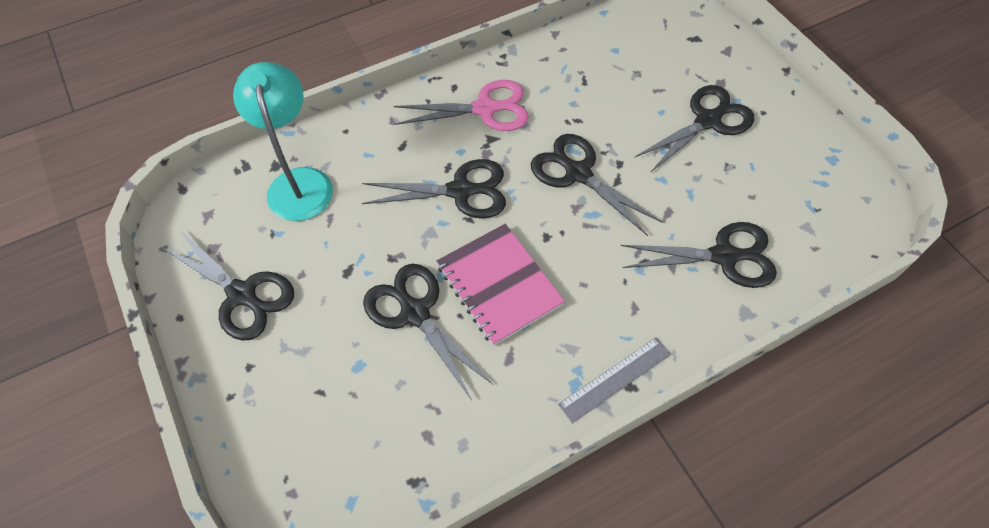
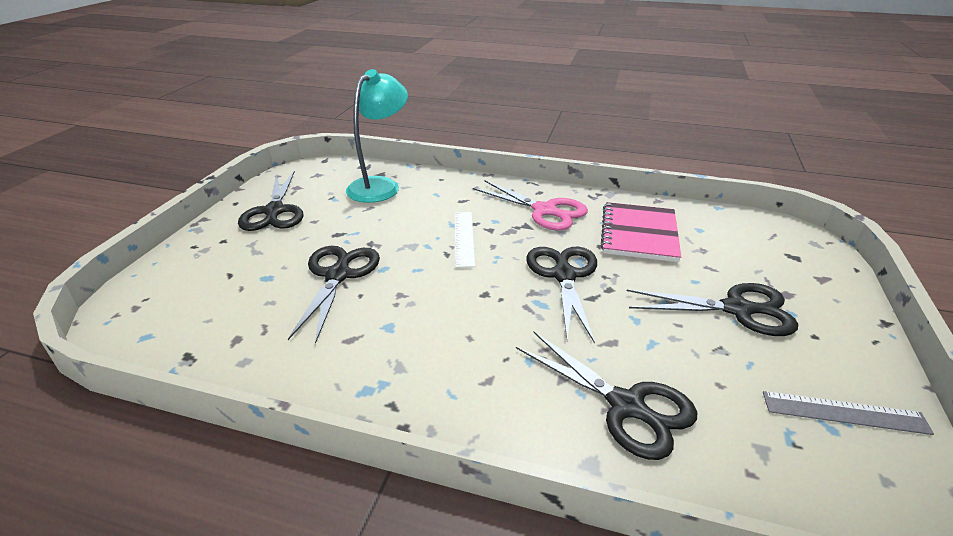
camera: 45 degrees right, 25 degrees down
black scissors [362,159,506,219] -> white ruler [455,212,475,268]
pink notebook [436,224,565,346] -> pink notebook moved to [601,202,681,262]
grey ruler [558,337,671,423] -> grey ruler moved to [763,391,934,435]

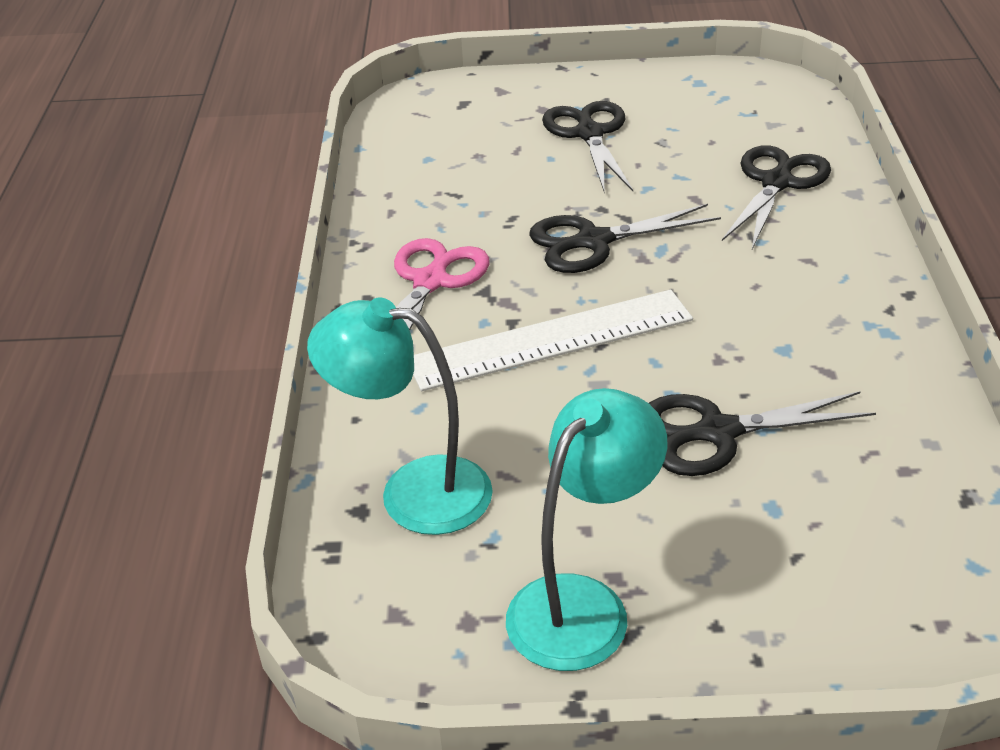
camera: 105 degrees left, 5 degrees up
black scissors [238,171,304,231] -> turquoise lamp [506,388,667,671]
white ruler [455,212,475,268] -> white ruler [413,290,693,391], size x1.80
pink notebook [601,202,681,262] -> none
grey ruler [763,391,934,435] -> none

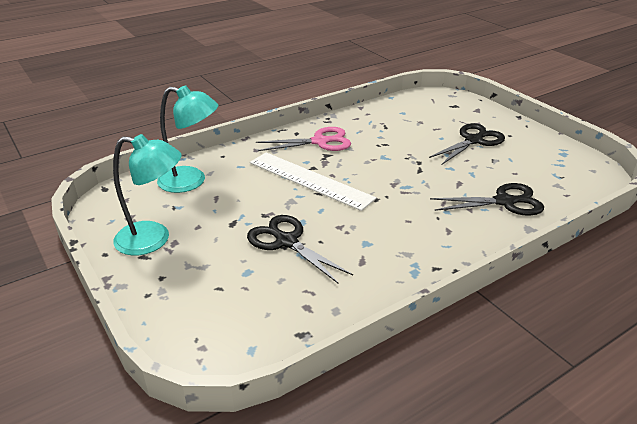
camera: 55 degrees right, 5 degrees down
turquoise lamp [307,297,493,535] -> turquoise lamp turned 120 degrees clockwise [157,85,218,193]
black scissors [529,204,721,273] -> none

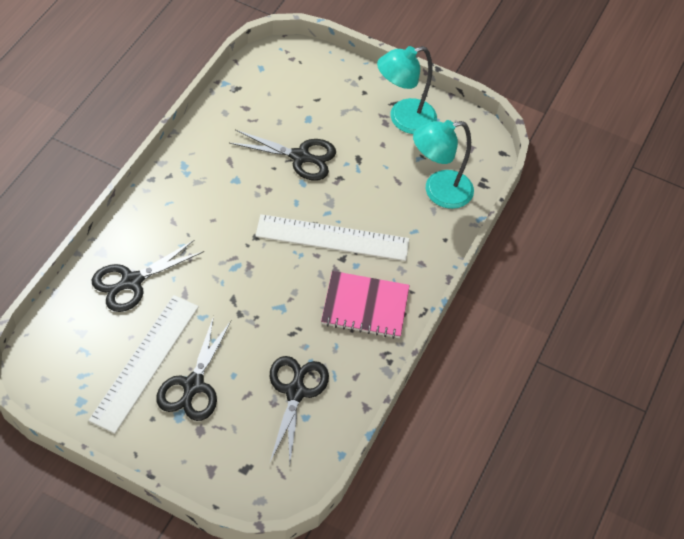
camera: 145 degrees right, 20 degrees up
pink scissors [256,127,351,151] -> pink notebook [321,271,410,339]
none -> white ruler [88,295,199,434]
none -> black scissors [270,356,329,465]

